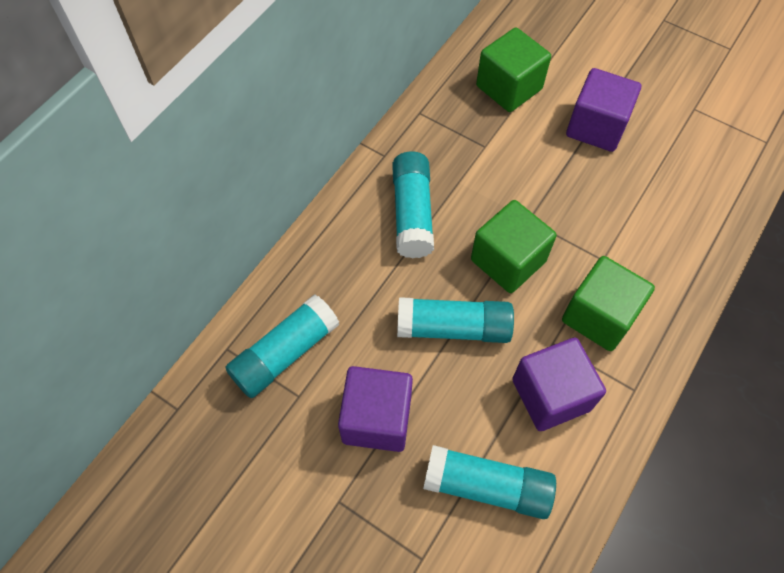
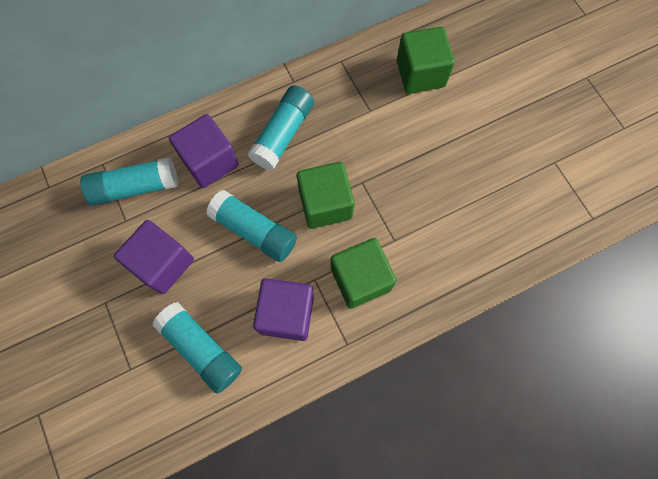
camera: 30 degrees right, 10 degrees up
purple cube [566,68,641,152] -> purple cube moved to [169,114,239,188]

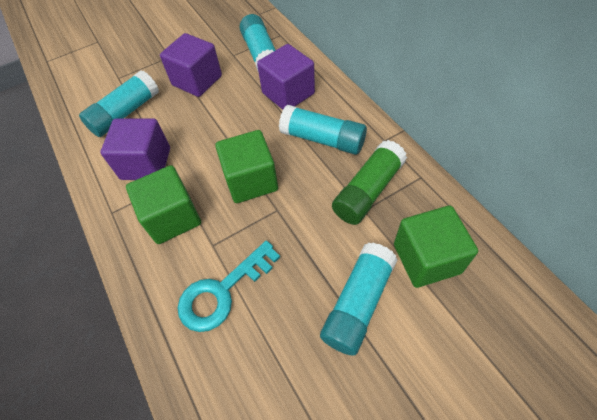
camera: 90 degrees right, 15 degrees down
turquoise glue stick [206,190,297,262] -> turquoise glue stick moved to [320,242,398,356]
none -> turquoise key [178,241,280,332]
none -> green glue stick [332,140,407,225]

